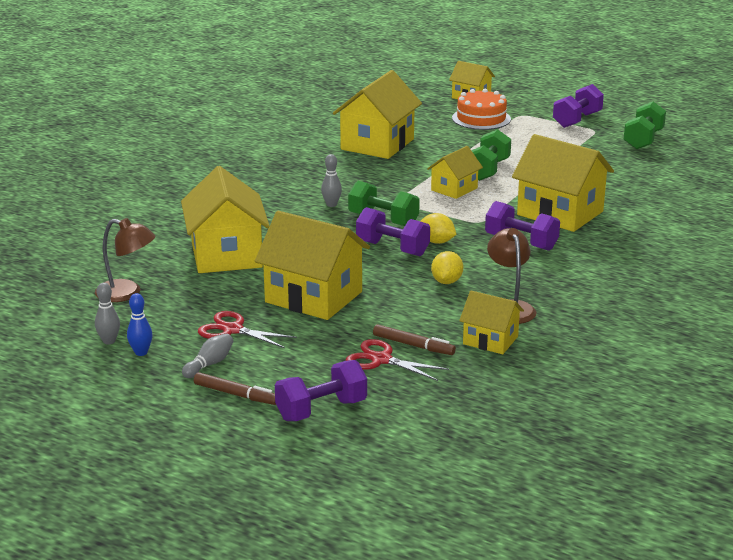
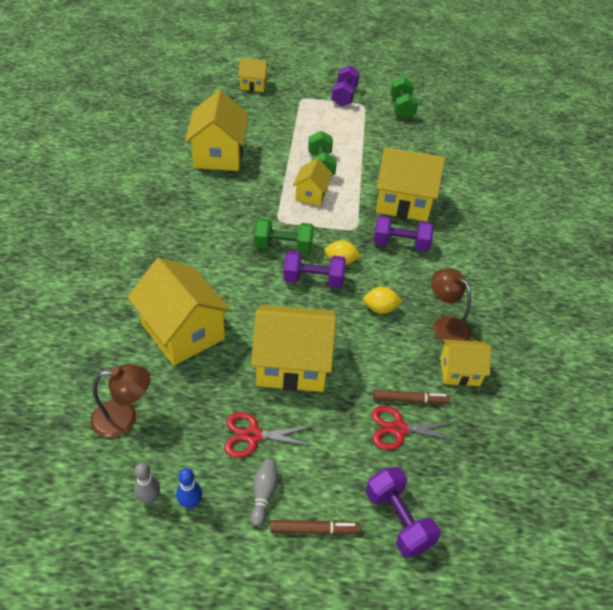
camera: 30 degrees left, 20 degrees up
purple dumbbell [275,360,367,421] -> purple dumbbell turned 60 degrees counterclockwise [366,467,441,558]
grey bowling pin [321,154,342,207] -> none
yellow lemon [431,251,463,284] -> yellow lemon turned 75 degrees counterclockwise [363,287,402,314]
orange cake [452,89,511,130] -> none

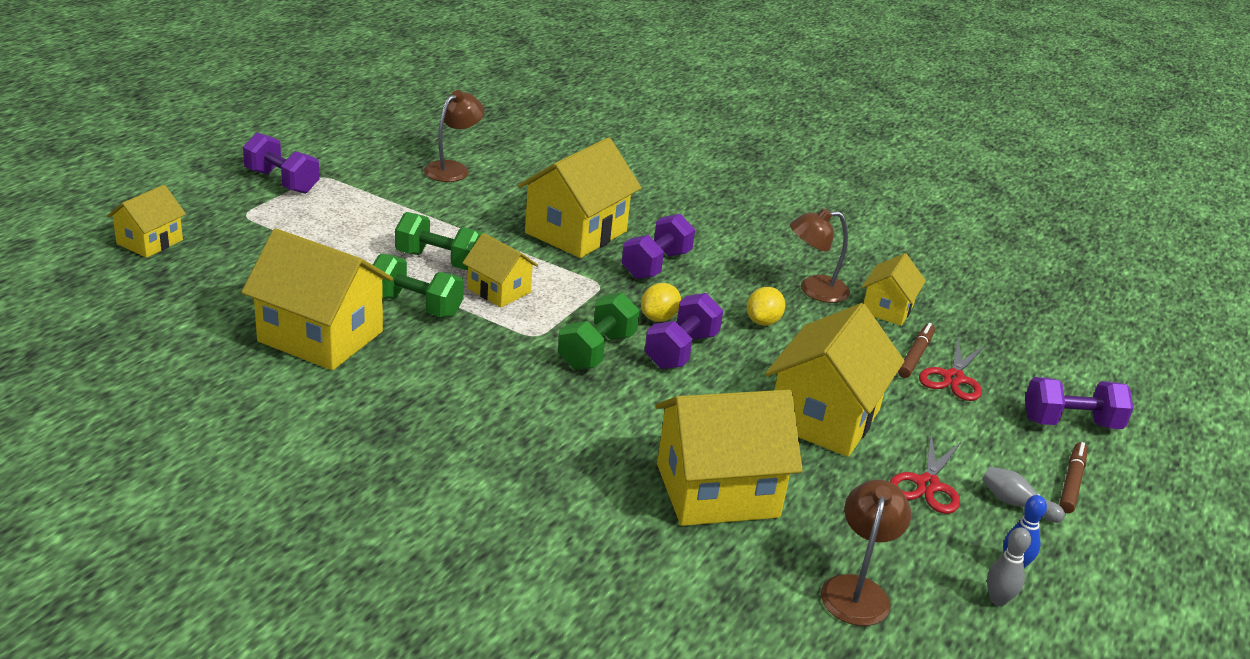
camera: 65 degrees left, 15 degrees down
green dumbbell [390,77,418,119] -> green dumbbell moved to [373,254,464,318]
none -> brown lamp [424,90,485,182]

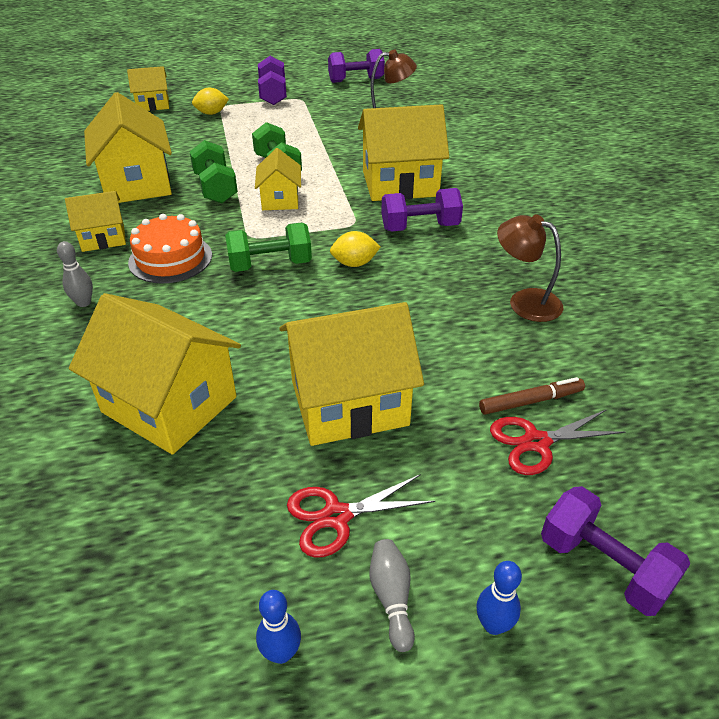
camera: 50 degrees right, 10 degrees up
purple dumbbell [644,293,723,369] -> purple dumbbell moved to [328,49,385,83]
yellow lemon [747,287,785,326] -> yellow lemon moved to [192,88,229,115]
brown lamp [821,480,911,626] -> none
yellow house [862,253,926,326] -> yellow house moved to [65,191,126,252]
grey bowling pin [987,527,1031,606] -> grey bowling pin moved to [57,241,93,307]
brown marker [1059,442,1087,513] -> blue bowling pin [476,561,522,635]
none -> orange cake [128,214,212,284]

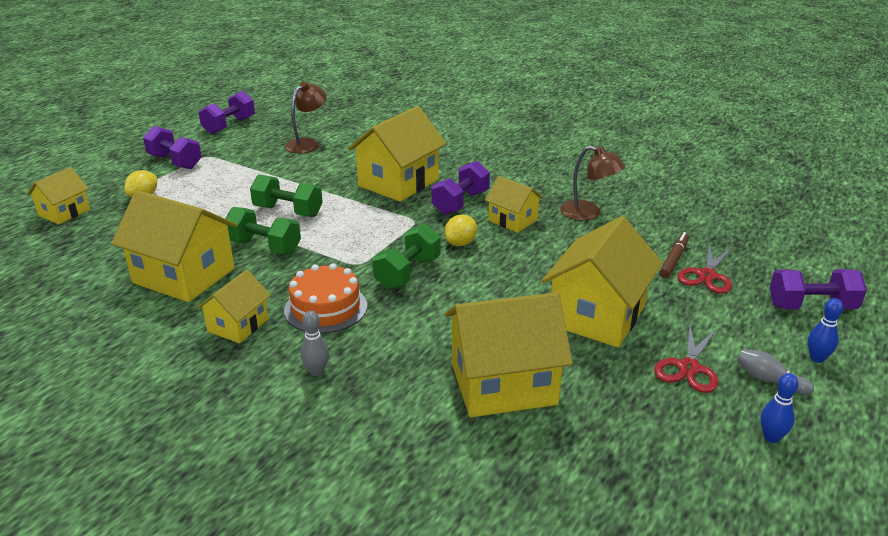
camera: 45 degrees left, 10 degrees down
yellow house [255,148,301,210] -> yellow house moved to [485,176,543,233]
brown lamp [497,214,563,322] -> brown lamp turned 135 degrees counterclockwise [560,146,625,221]

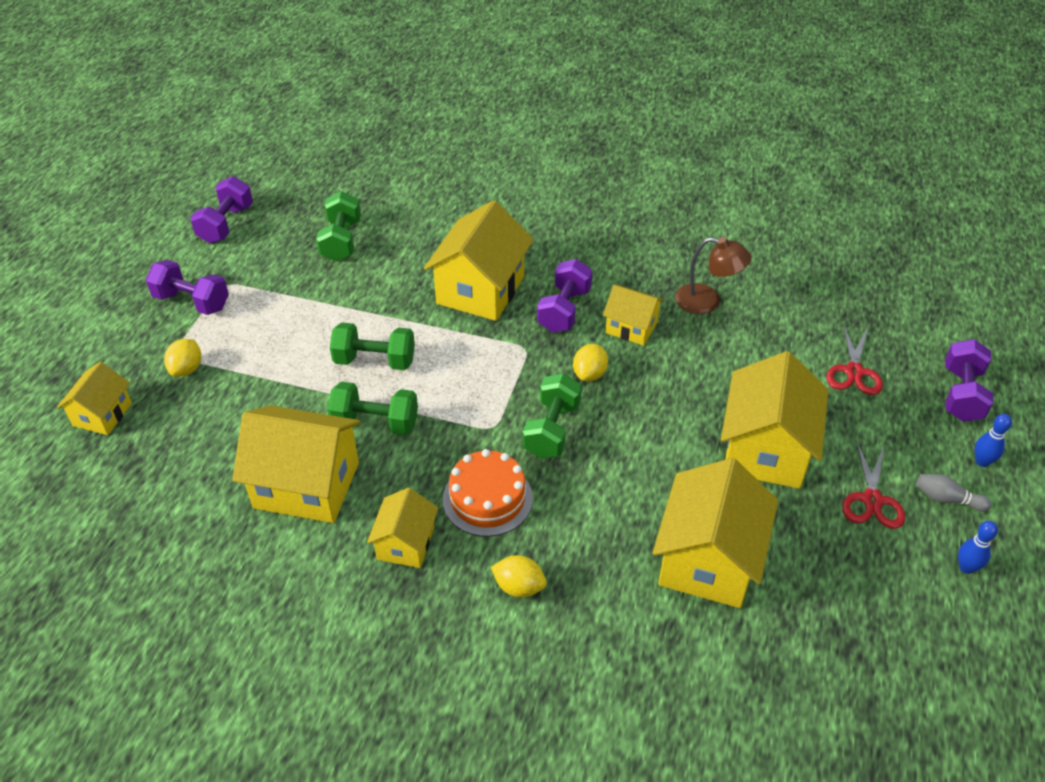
camera: 15 degrees left, 15 degrees up
brown lamp [285,82,327,153] -> green dumbbell [316,191,361,261]
grey bowling pin [301,311,329,376] -> yellow lemon [491,555,547,597]
yellow house [445,292,573,417] -> yellow house turned 45 degrees counterclockwise [652,458,778,608]
brown marker [659,232,689,278] -> none
purple dumbbell [770,269,867,309] -> purple dumbbell turned 60 degrees counterclockwise [945,339,994,422]

